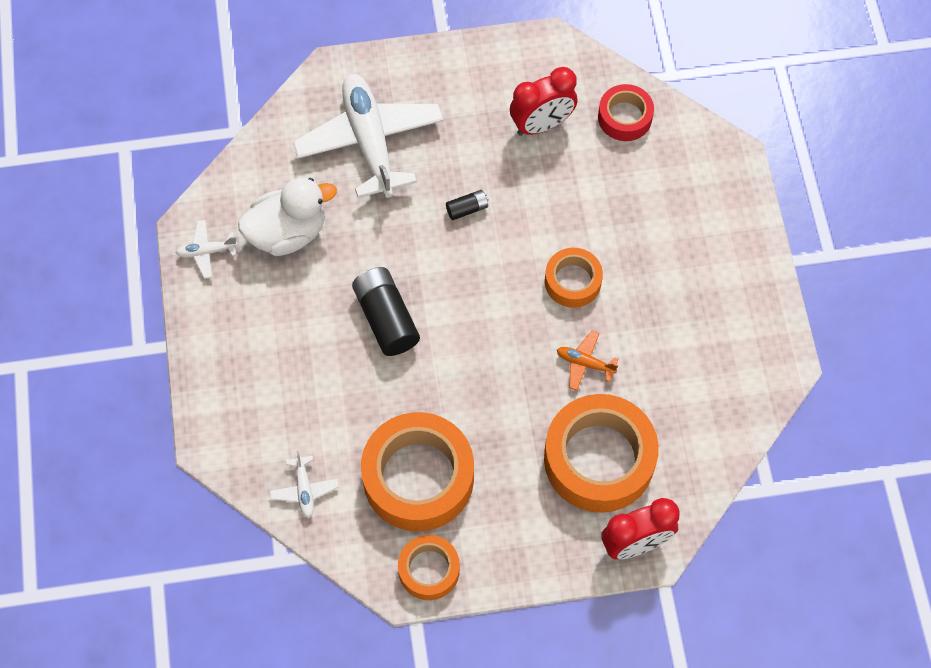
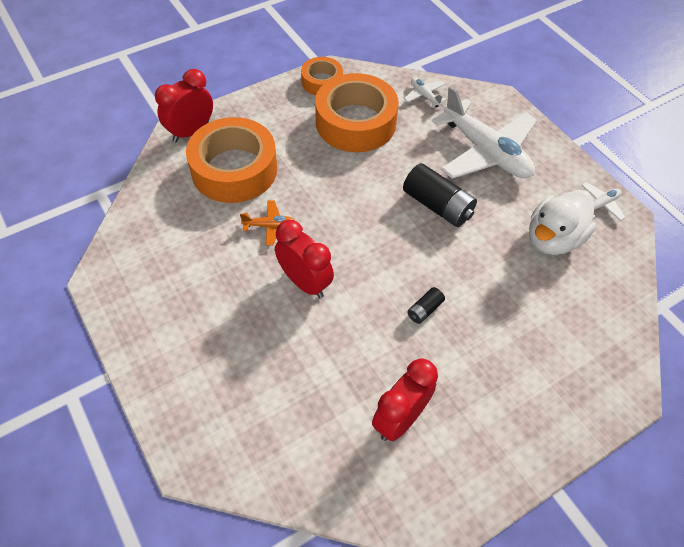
camera: 155 degrees right, 10 degrees down
white plane [293,74,444,198] -> white plane moved to [432,86,537,179]
orange tape [545,248,603,308] -> red clock [275,220,334,298]
red tape [598,84,654,141] -> none

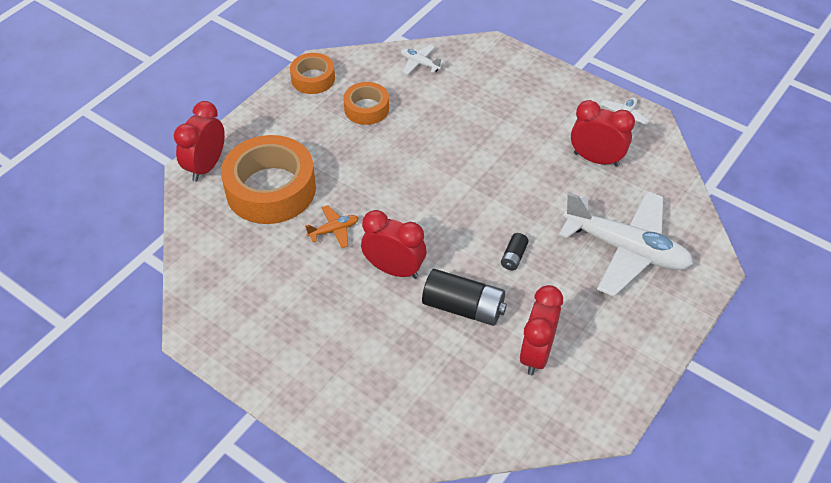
camera: 20 degrees left, 5 degrees down
orange tape [315,73,399,152] -> orange tape [343,82,389,125], size x0.54
black battery [403,163,477,227] -> black battery moved to [422,269,507,326]
white plane [432,86,537,179] -> white plane moved to [559,191,693,297]
white duck [529,190,596,255] -> red clock [571,100,635,167]

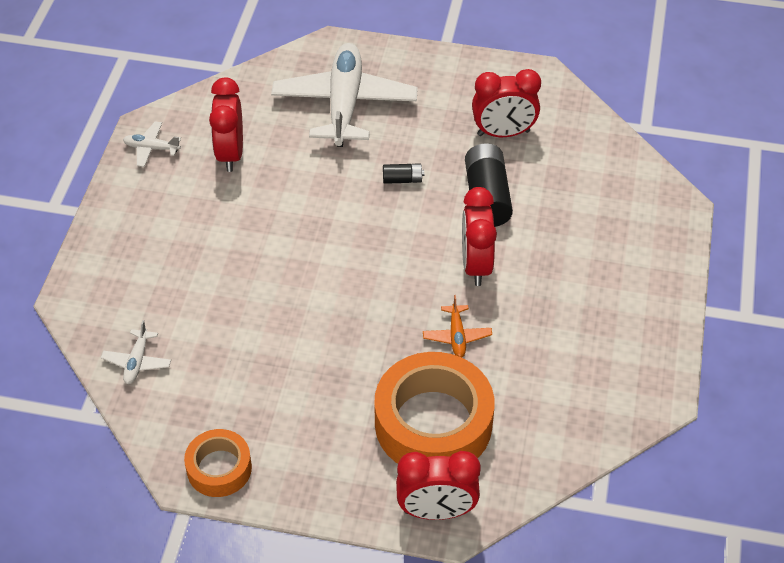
camera: 115 degrees left, 0 degrees up
orange plane [305,205,358,248] -> orange plane turned 135 degrees counterclockwise [423,295,492,358]
orange tape [343,82,389,125] -> none

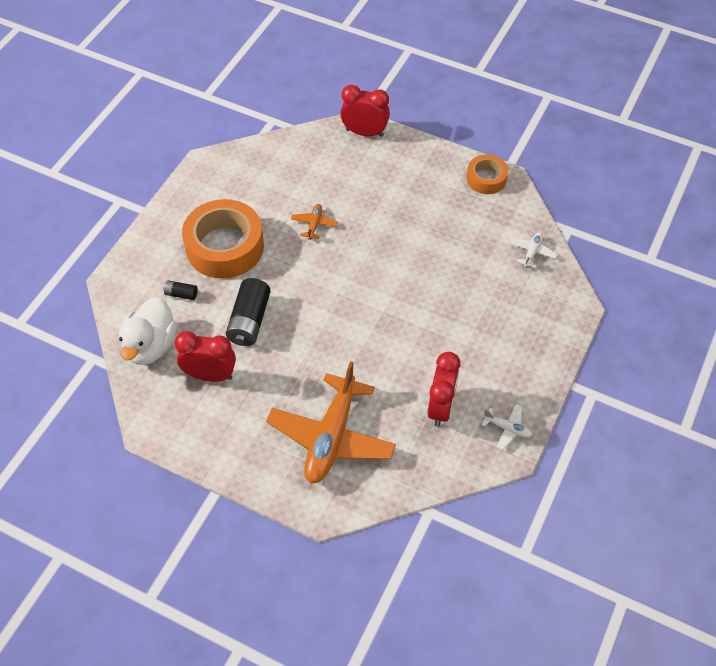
camera: 165 degrees left, 5 degrees up
white plane [271,43,418,147] -> orange plane [266,361,396,484]
orange tape [374,352,495,464] -> orange tape moved to [182,199,264,279]
black battery [383,163,424,184] -> black battery moved to [164,280,198,300]
red clock [462,187,497,286] -> none
none -> white duck [119,297,177,365]

